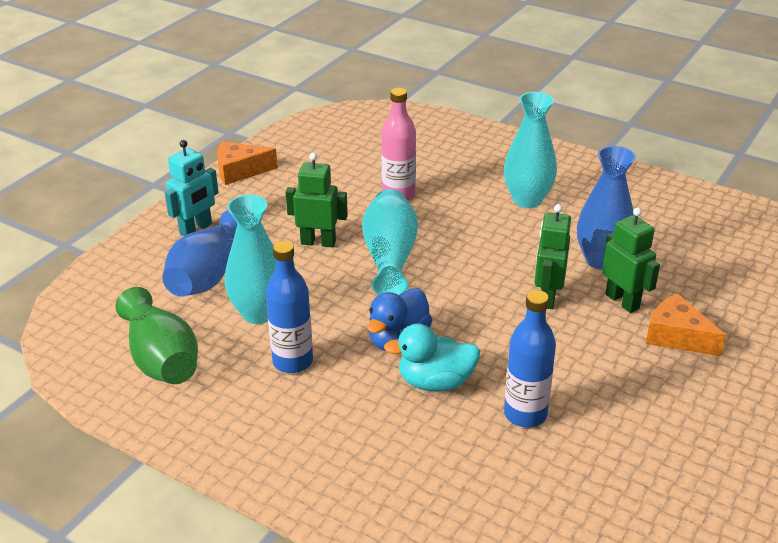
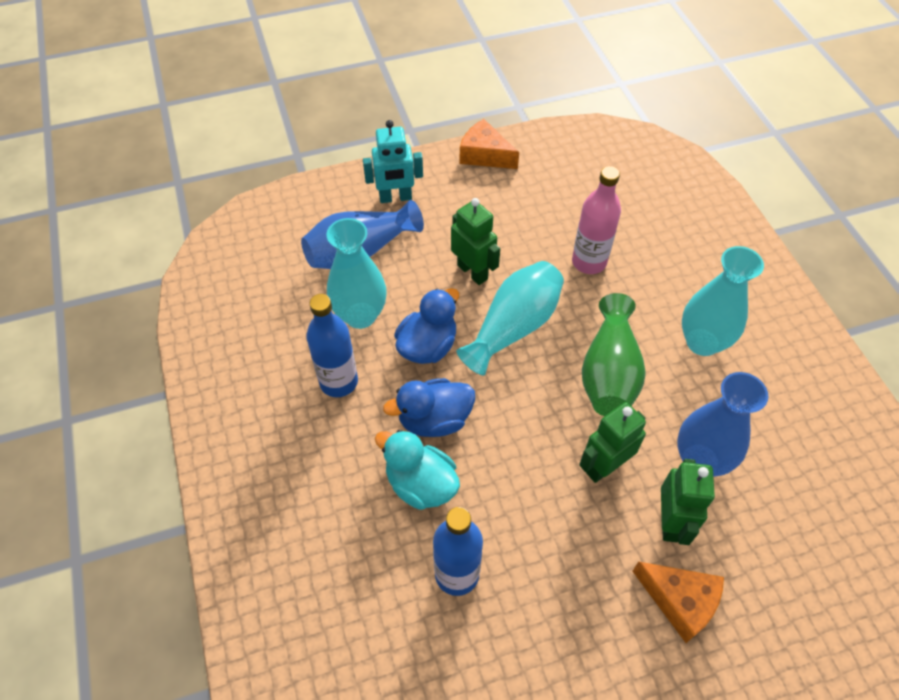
camera: 40 degrees right, 20 degrees up
green vase [116,287,198,384] -> green vase moved to [582,293,645,416]
orange cheese [646,293,726,356] -> orange cheese turned 135 degrees clockwise [632,561,724,643]
none -> blue duck [394,288,459,364]

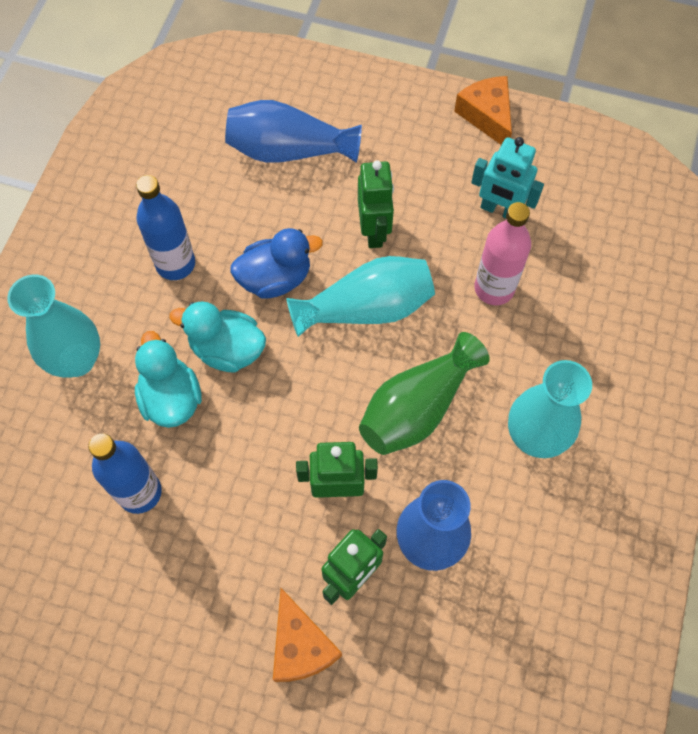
camera: 35 degrees right, 10 degrees up
turquoise vase [326,218,387,329] -> turquoise vase moved to [7,275,100,378]
turquoise robot [363,120,423,203] -> turquoise robot moved to [471,137,544,218]
blue duck [383,378,475,437] -> turquoise duck [170,301,266,373]

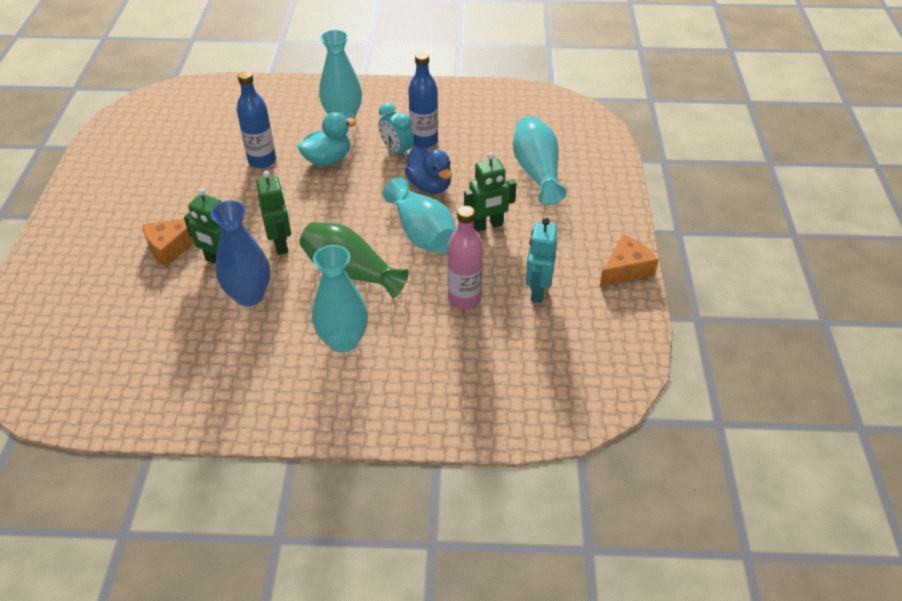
camera: 75 degrees right, 20 degrees down
turquoise duck [170,301,266,373] -> none
blue vase [225,100,362,163] -> turquoise vase [513,116,567,205]
none -> turquoise clock [379,103,414,159]

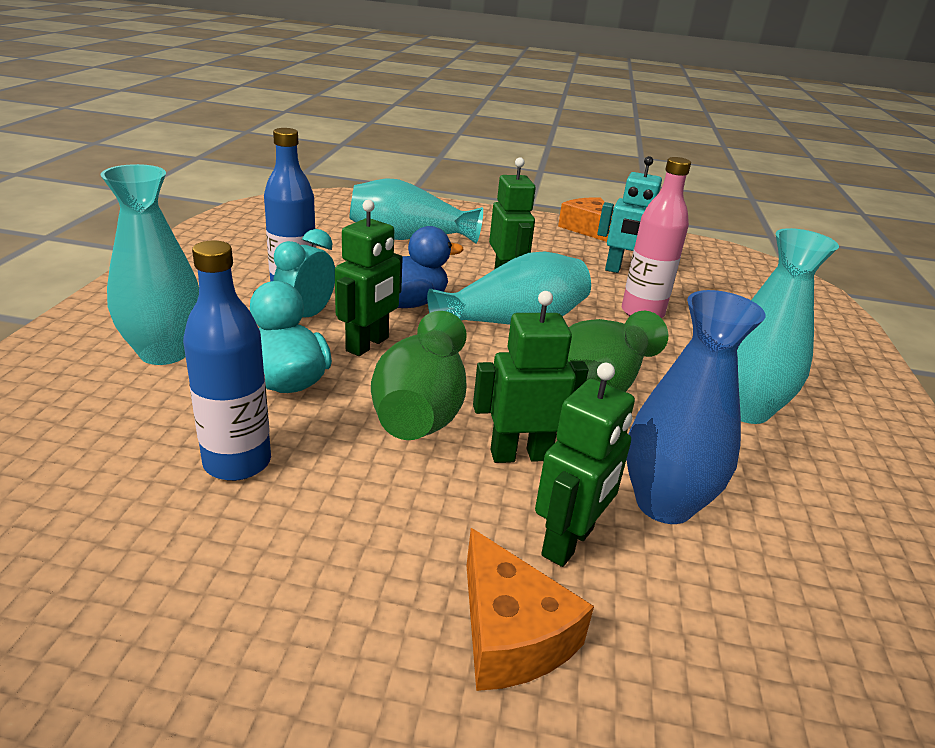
camera: 85 degrees left, 15 degrees down
turquoise clock [379,103,414,159] -> turquoise clock turned 150 degrees clockwise [273,229,335,318]
none -> green robot [335,200,403,356]
none -> green vase [371,311,467,440]

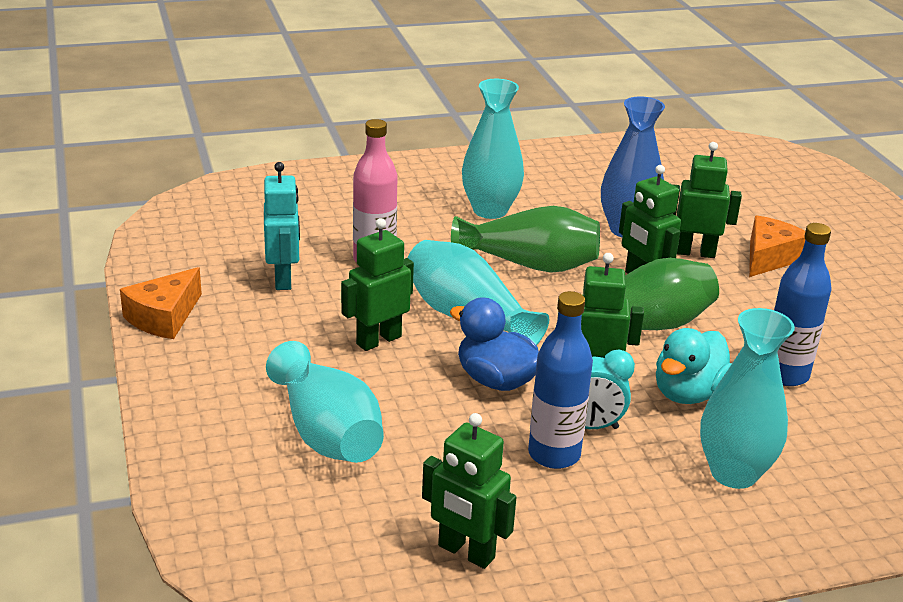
camera: 115 degrees left, 0 degrees up
none -> green robot [422,413,516,569]

